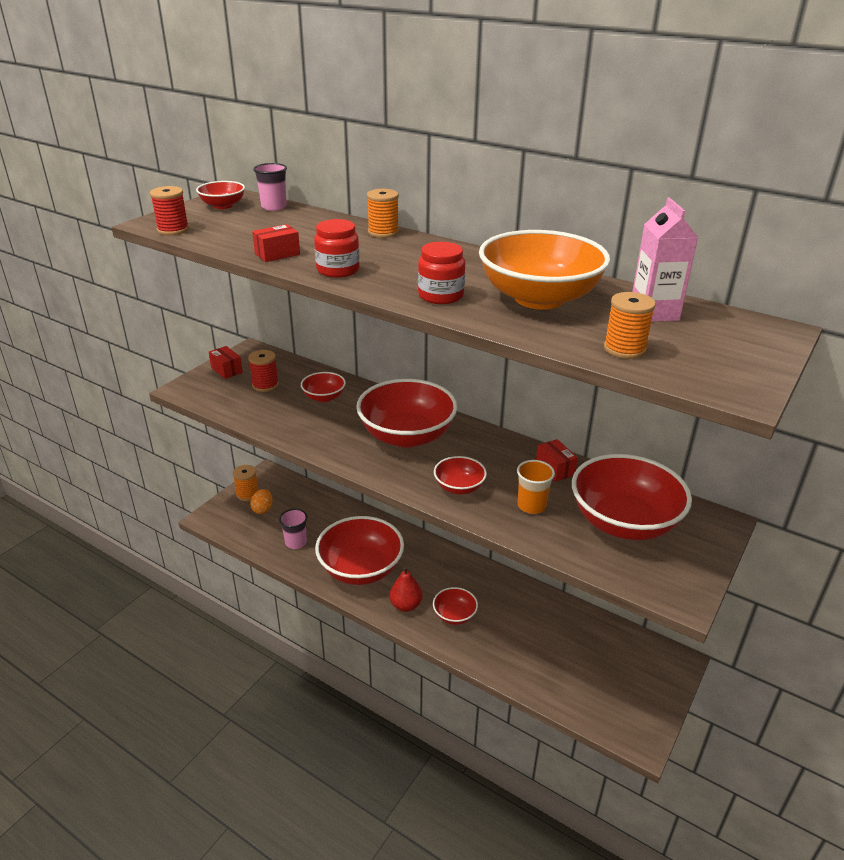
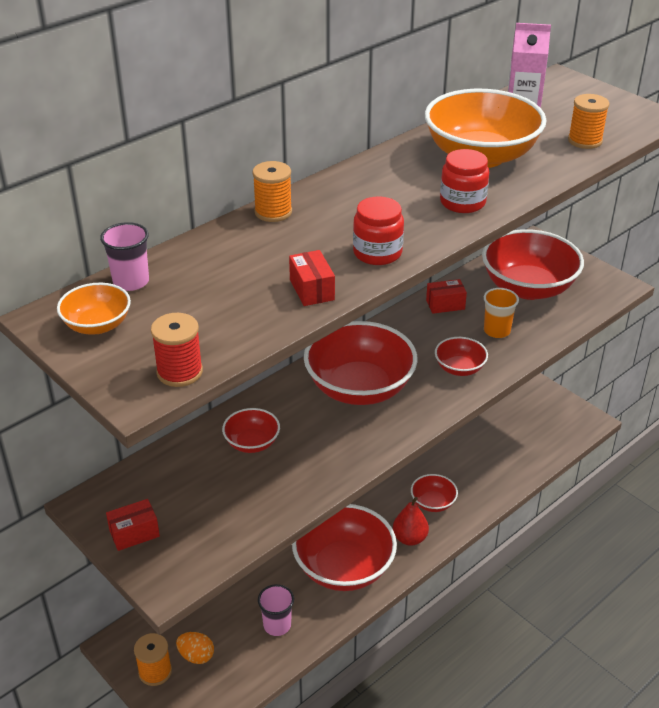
camera: 75 degrees left, 5 degrees up
red bowl [196,181,245,209] -> orange bowl [57,283,131,335]
red spool [248,350,279,392] -> none

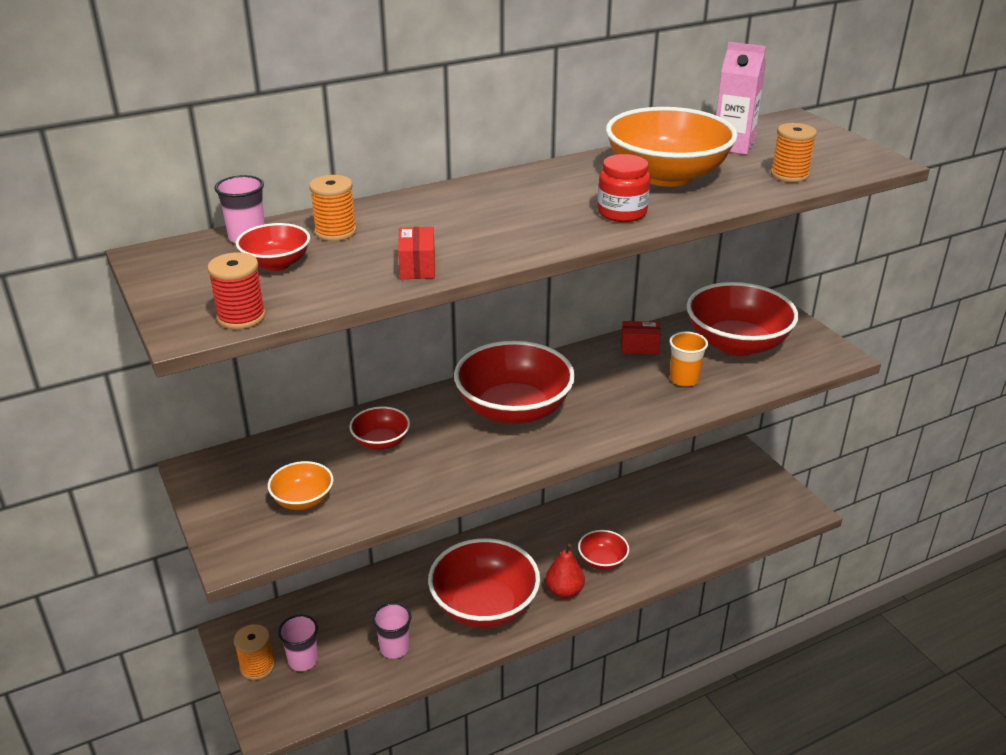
camera: 15 degrees right, 5 degrees down
orange bowl [57,283,131,335] -> orange bowl moved to [268,461,333,510]
red box [106,499,160,551] -> none
orange egg [176,632,214,664] -> pink cup [278,615,318,671]
orange spool [252,161,292,222] -> orange spool moved to [309,175,357,241]
red jar [353,196,404,265] -> none
red bowl [435,337,488,376] -> red bowl moved to [236,223,310,271]

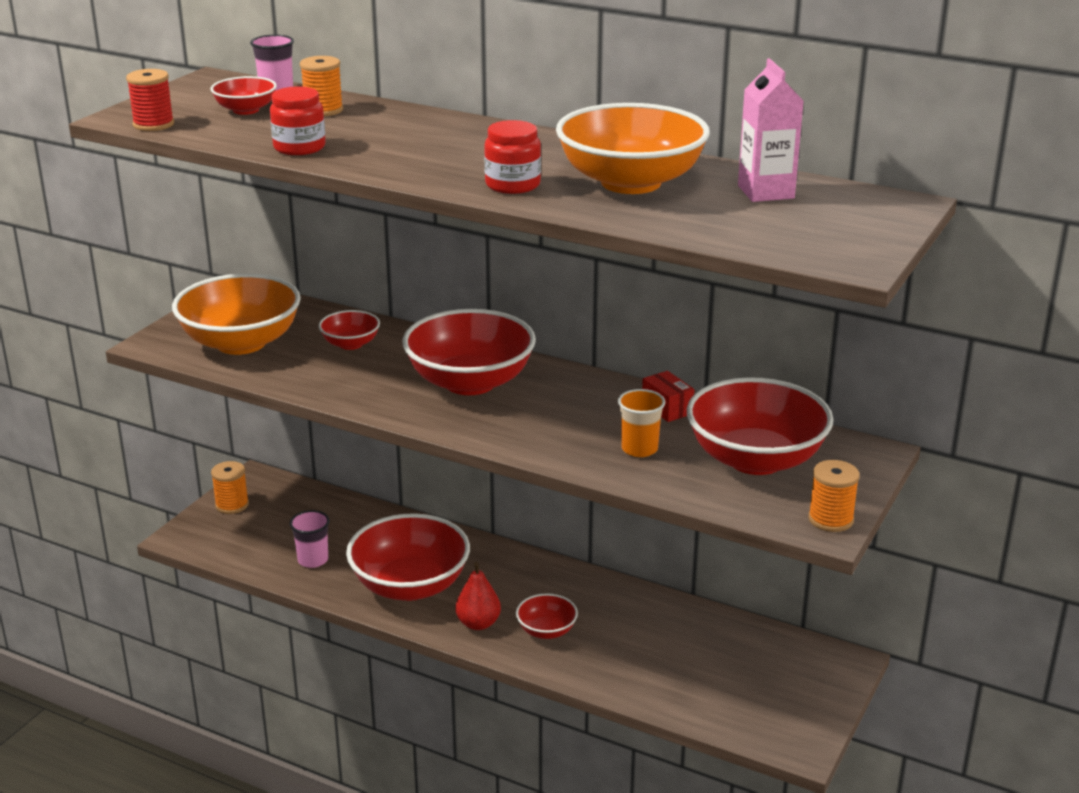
camera: 55 degrees right, 5 degrees down
orange bowl [268,461,333,510] -> orange bowl [172,273,301,355], size x2.06
pink cup [278,615,318,671] -> none
red box [398,227,435,279] -> red jar [270,86,326,155]
orange spool [771,123,817,182] -> orange spool moved to [808,460,860,532]

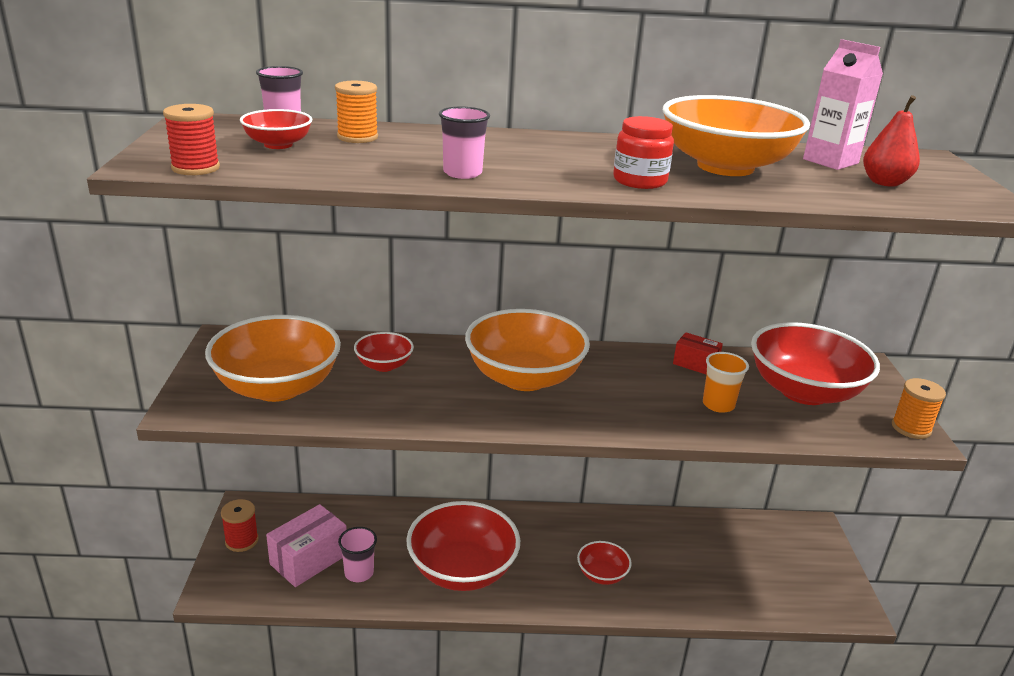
camera: 30 degrees left, 0 degrees up
orange spool [211,461,249,514] -> red spool [221,499,258,552]
red jar [270,86,326,155] -> none
red bowl [403,309,536,395] -> orange bowl [465,309,590,391]
red pear [455,562,501,630] -> red pear moved to [863,95,920,187]
none -> pink box [266,504,347,587]
none -> pink cup [439,107,490,179]

